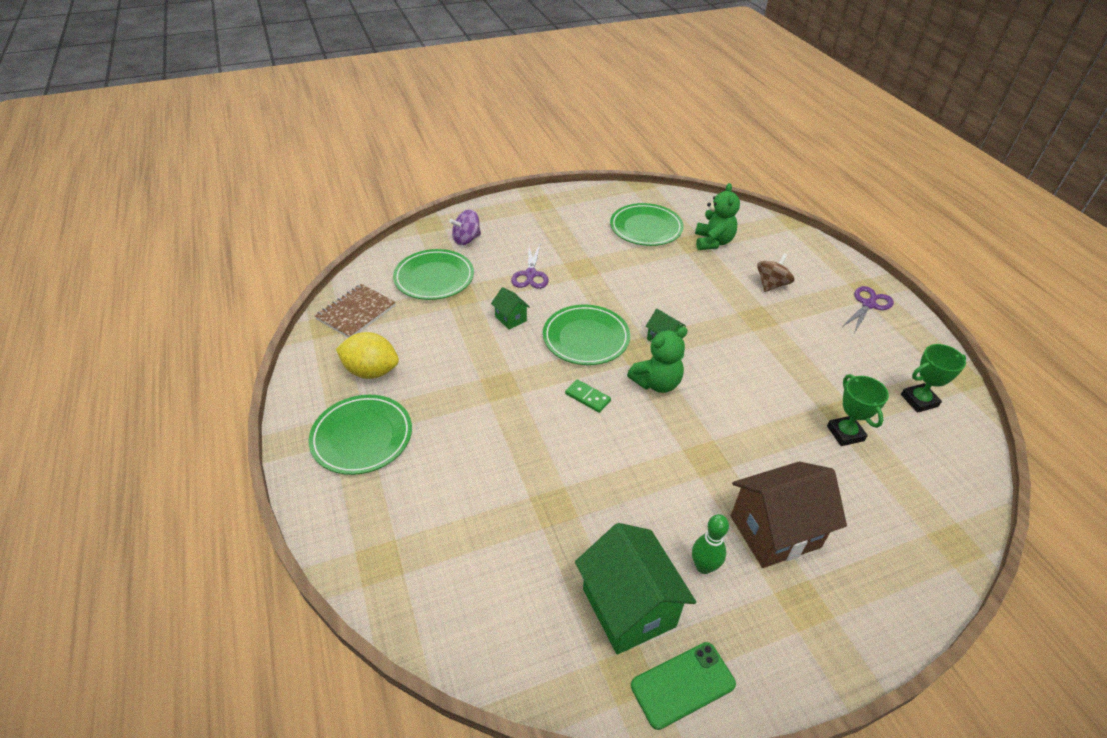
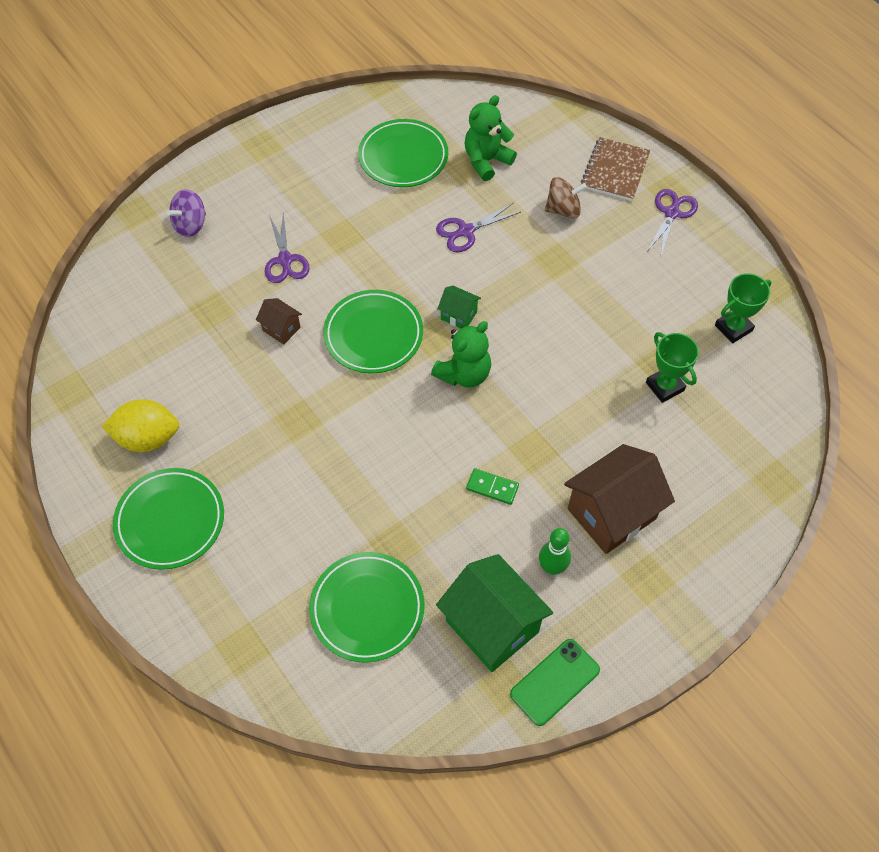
camera: 15 degrees left, 15 degrees up
brown notebook [315,284,396,338] -> brown notebook moved to [581,137,650,201]
green plate [393,249,474,300] -> green plate moved to [309,552,425,663]
green house [491,287,530,330] -> brown house [256,298,302,345]
green domino [565,379,611,413] -> green domino moved to [466,468,519,505]
green teddy bear [695,183,740,250] -> green teddy bear turned 120 degrees counterclockwise [464,95,517,181]
brown spinning top [757,253,794,292] -> brown spinning top turned 60 degrees clockwise [545,177,587,219]
none -> purple scissors [436,203,521,253]

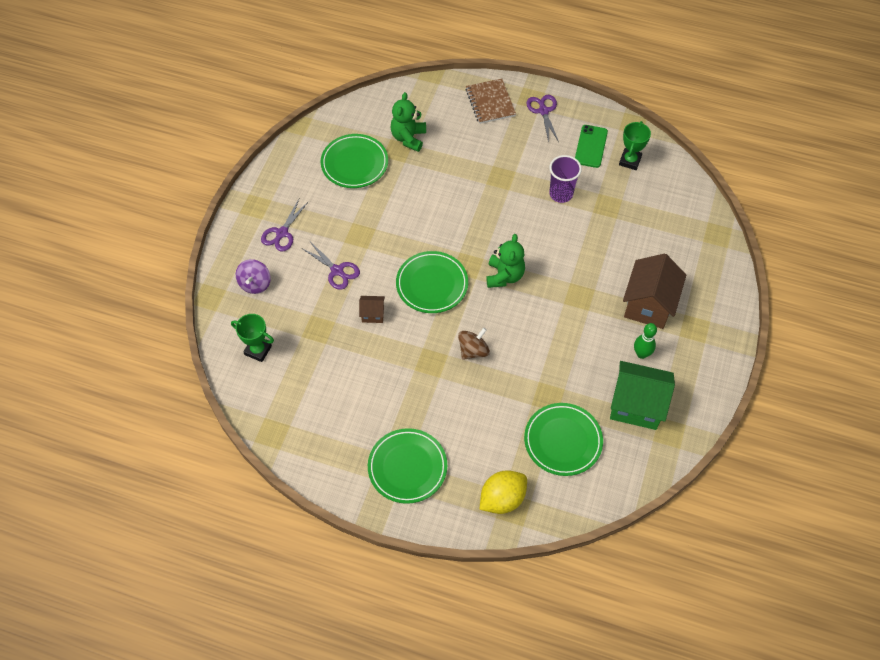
camera: 35 degrees left, 0 degrees up
yellow lemon [102,399,179,452] -> yellow lemon moved to [480,470,527,514]
purple scissors [436,203,521,253] -> purple scissors moved to [261,199,309,251]
green house [437,286,481,328] -> none
green domino [466,468,519,505] -> none
green phone [510,639,600,726] -> green phone moved to [575,125,608,168]
brown spinning top [545,177,587,219] -> brown spinning top moved to [458,328,490,360]
green trophy [646,332,699,403] -> green trophy moved to [231,314,274,362]
none -> purple cup [549,155,582,203]

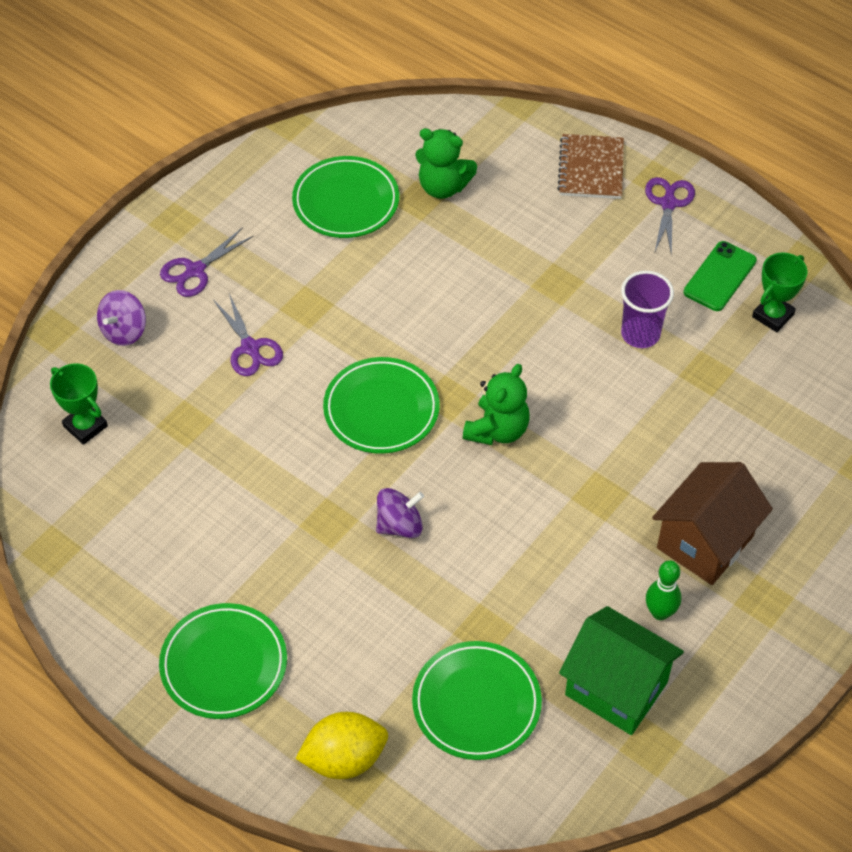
camera: 20 degrees right, 5 degrees down
brown house [359,296,385,323] -> none
green teddy bear [390,92,426,152] -> green teddy bear turned 105 degrees counterclockwise [415,128,477,199]
brown spinning top [458,328,490,360] -> purple spinning top [376,488,424,538]

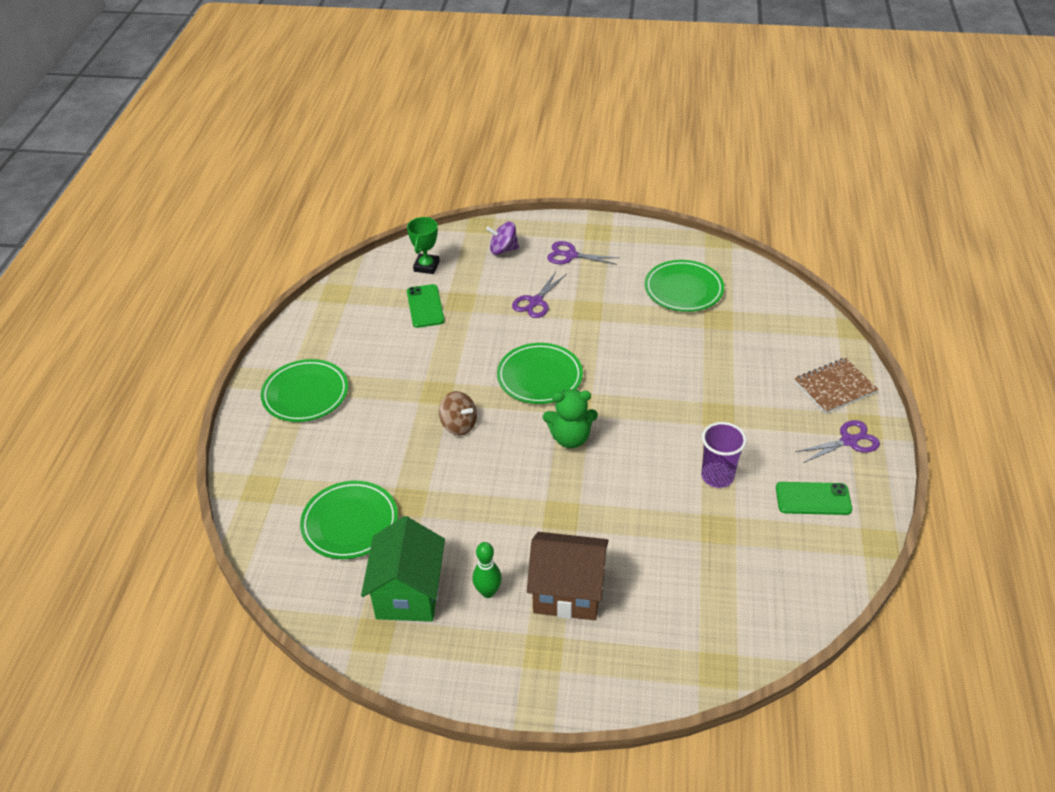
camera: 60 degrees right, 10 degrees down
yellow lemon [295,712,388,779] -> none
purple spinning top [376,488,424,538] -> brown spinning top [439,391,477,436]
green teddy bear [415,128,477,199] -> none
green trophy [752,252,808,332] -> none
none -> green phone [407,284,445,328]

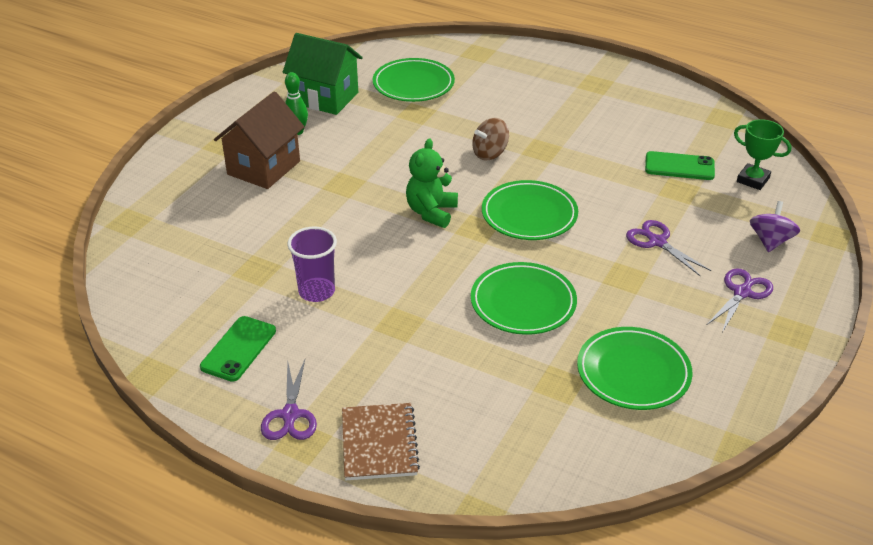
camera: 110 degrees right, 5 degrees down
green plate [261,359,348,422] -> green plate moved to [471,262,577,335]

